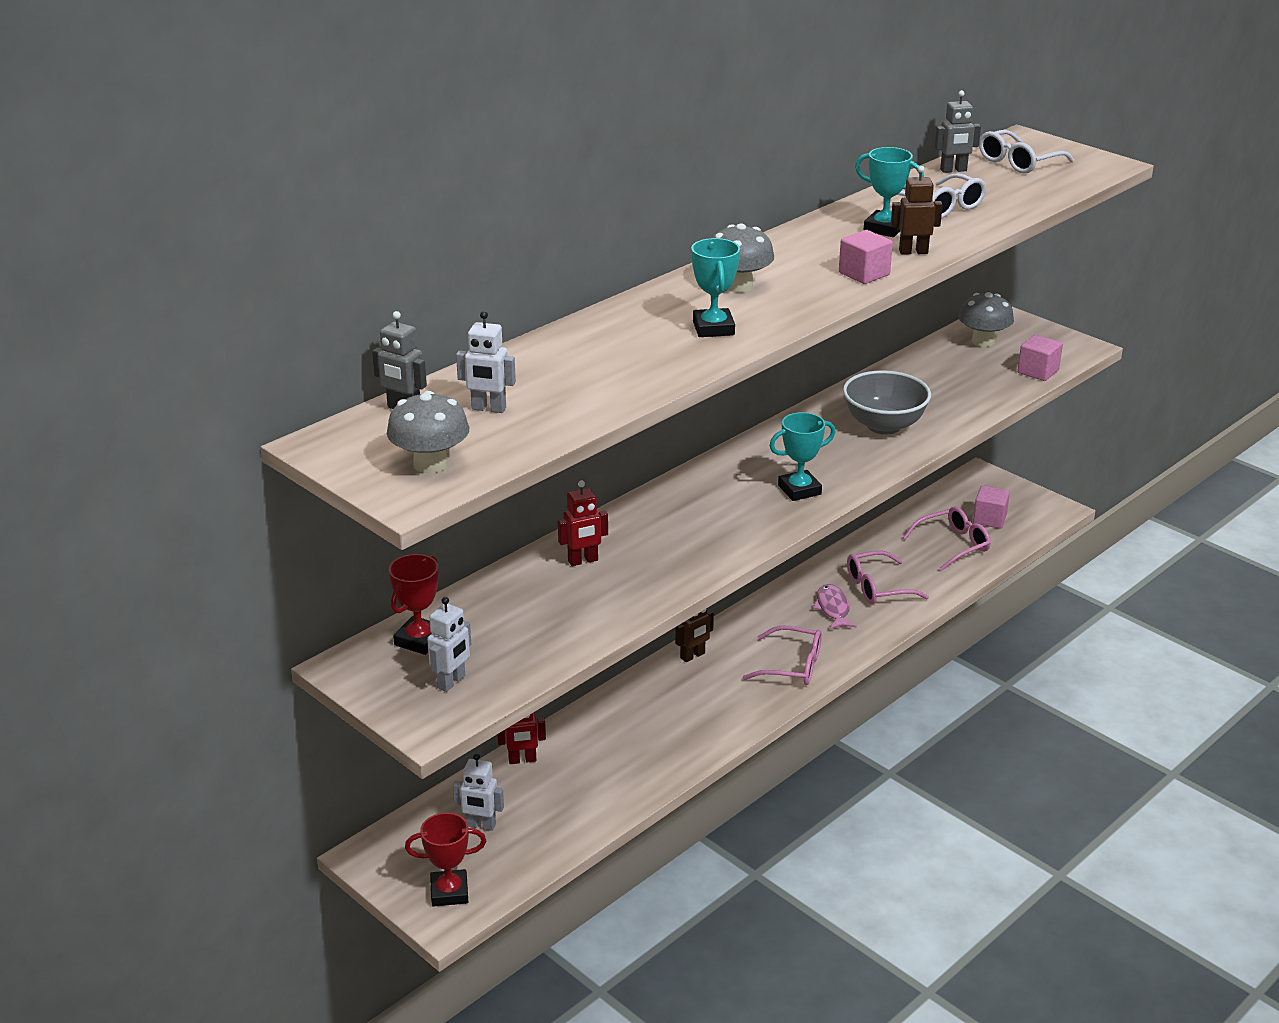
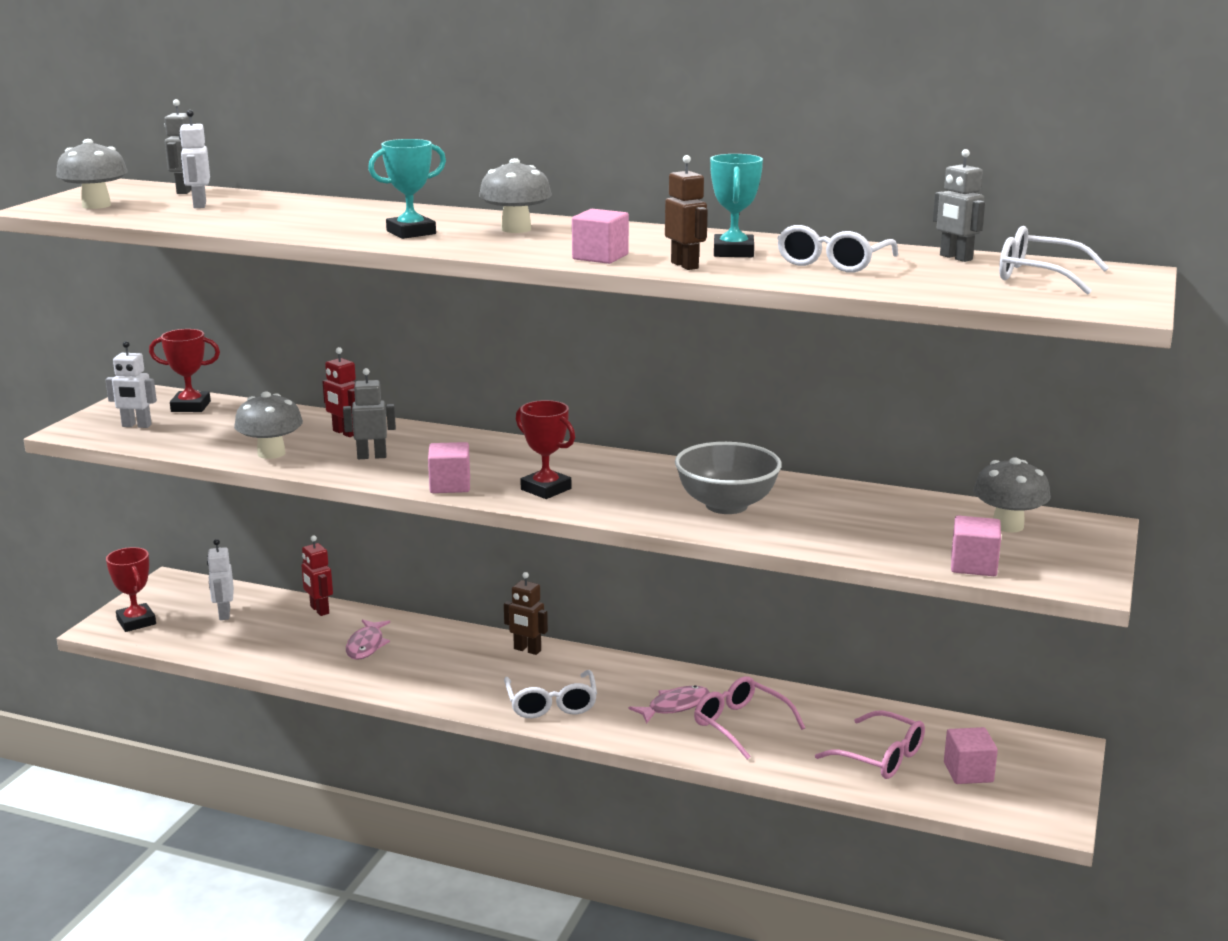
camera: 65 degrees right, 10 degrees down
pink glasses [743,625,822,685] -> white glasses [504,670,597,718]
turquoise trophy [769,412,836,501] -> red trophy [516,400,575,499]
none -> grey mushroom [234,391,303,459]
none -> grey robot [343,368,396,459]
none -> pink fish [346,619,390,660]
none -> pink cube [428,442,470,493]

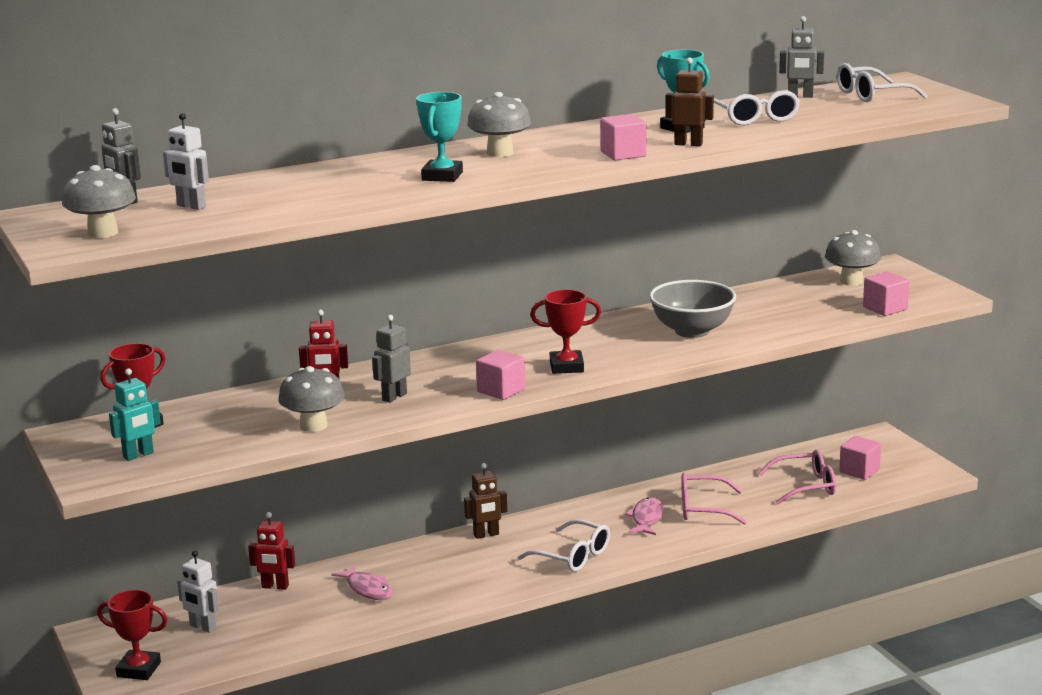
camera: 45 degrees left, 0 degrees up
white robot [106,341,157,428] -> turquoise robot [109,368,161,461]

